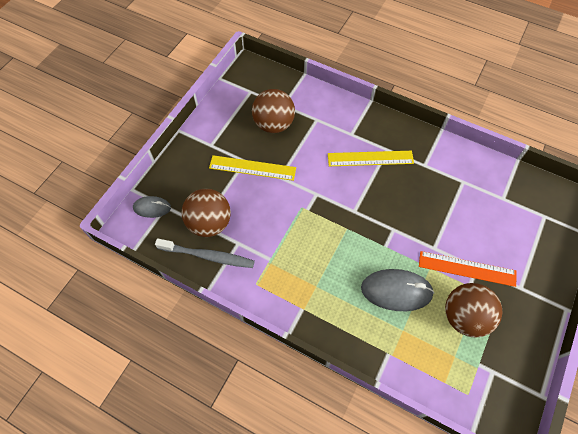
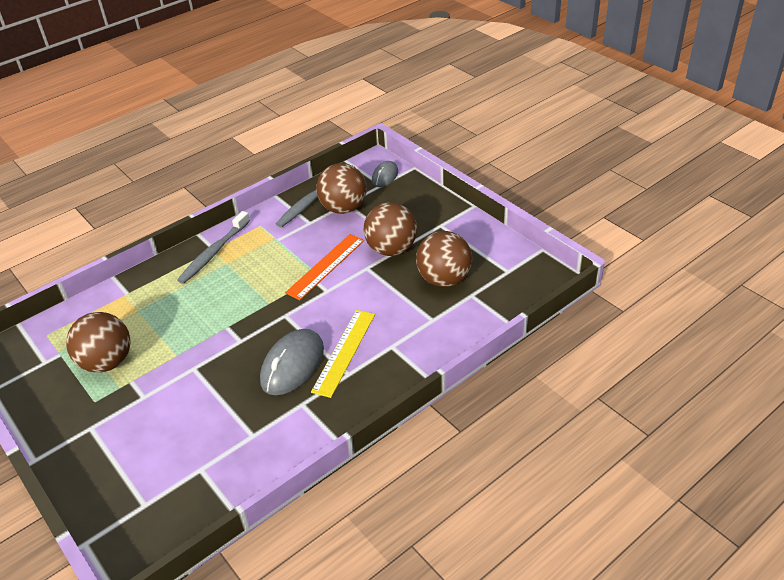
camera: 115 degrees right, 20 degrees down
yellow ruler [209,155,296,181] -> brown ball [364,202,417,256]
grey mouse [361,269,434,311] -> grey mouse moved to [260,329,324,395]
orange ruler [419,251,517,287] -> orange ruler moved to [285,234,364,300]
none -> grey toothbrush [177,211,250,284]

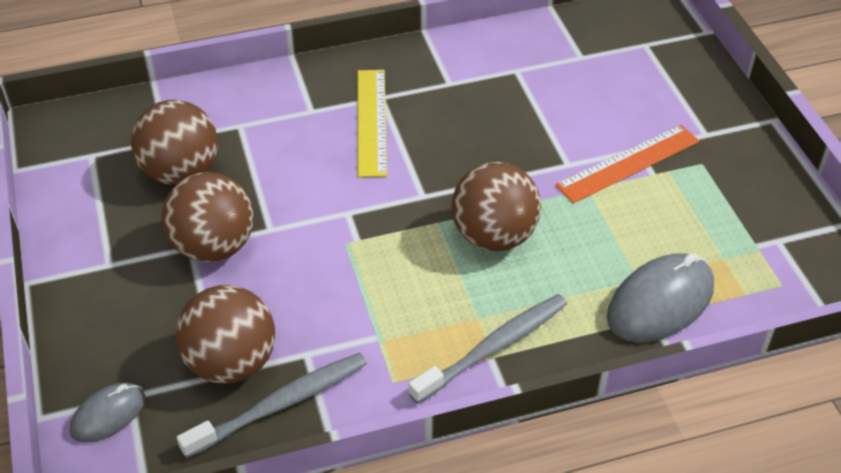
camera: 160 degrees left, 5 degrees up
brown ball [66,312,130,373] -> brown ball moved to [452,162,541,251]
grey mouse [260,329,324,395] -> grey mouse moved to [607,253,714,342]
orange ruler [285,234,364,300] -> orange ruler moved to [556,125,700,203]
yellow ruler [311,310,375,398] -> yellow ruler turned 45 degrees counterclockwise [357,70,387,177]

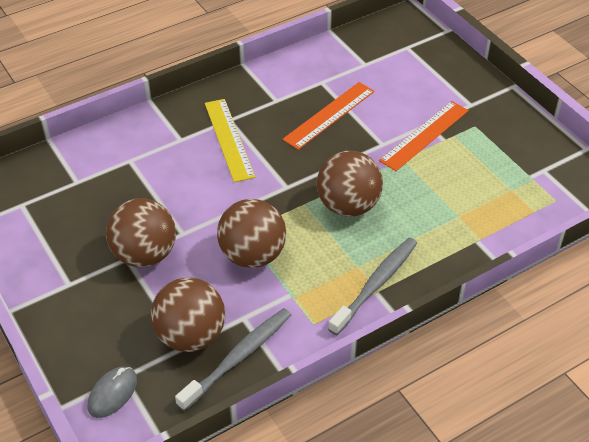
camera: 15 degrees left, 0 degrees up
brown ball [131,100,218,185] -> brown ball moved to [217,199,286,268]
grey mouse [607,253,714,342] -> none
none -> orange ruler [283,82,374,150]

